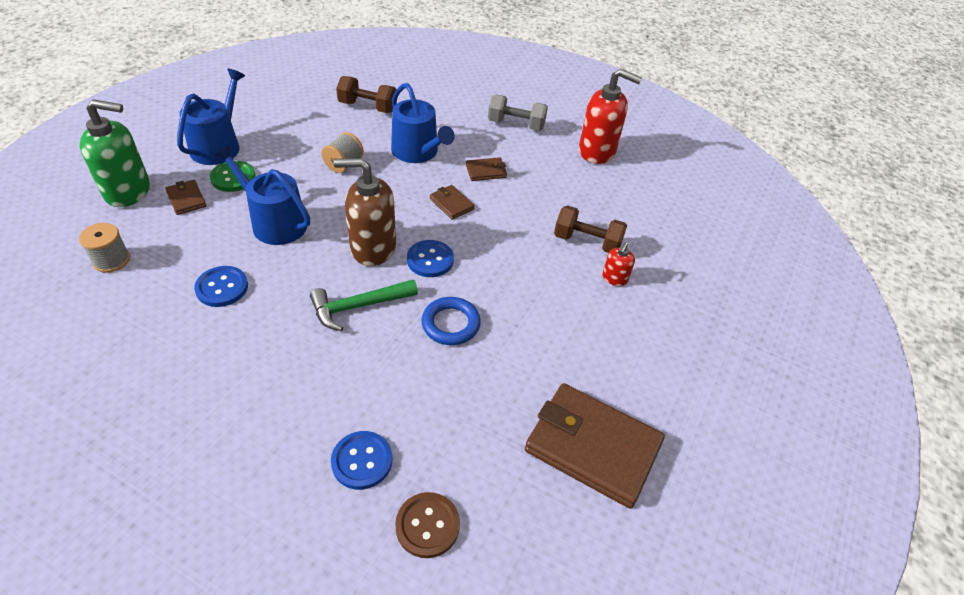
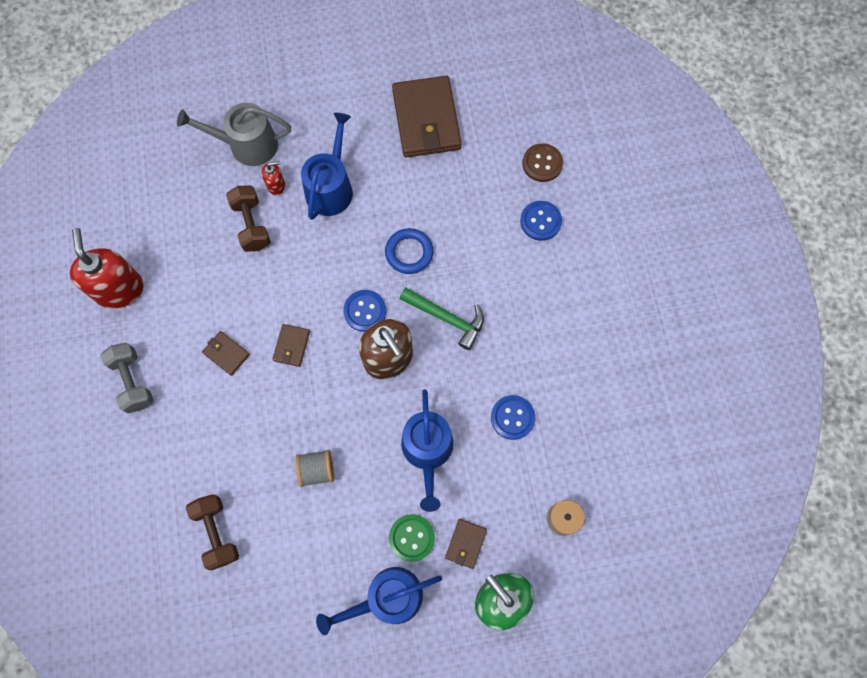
camera: 125 degrees left, 25 degrees up
blue watering can [391,83,455,163] -> blue watering can moved to [301,113,353,220]
none -> grey watering can [177,103,291,166]

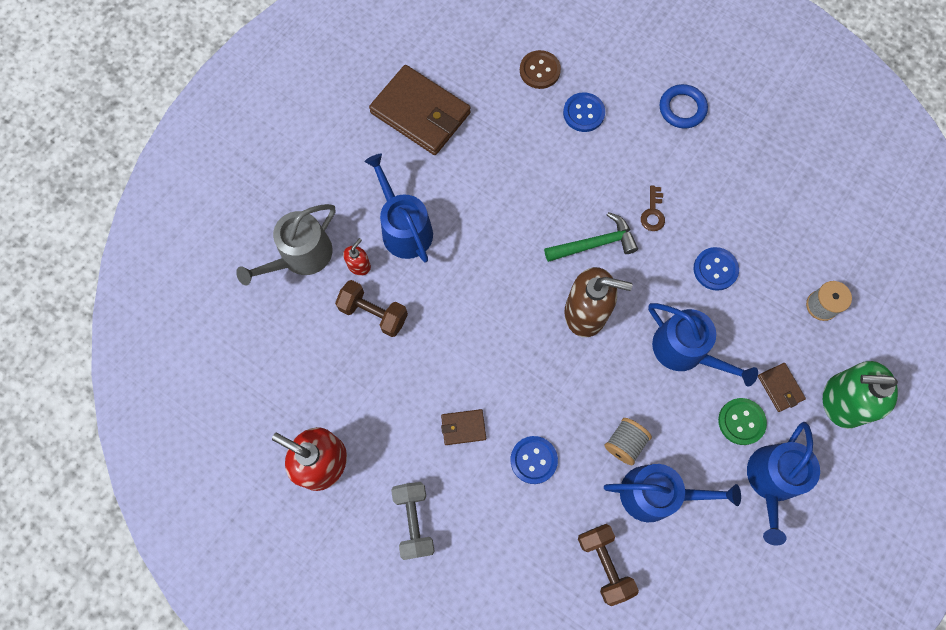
camera: 45 degrees left, 0 degrees up
grey dumbbell [100,343,153,413] -> grey dumbbell turned 60 degrees clockwise [391,482,434,560]
brown dumbbell [186,494,239,570] -> brown dumbbell turned 45 degrees clockwise [578,524,639,606]
brown wallet [272,324,310,367] -> none
blue button [343,290,386,332] -> blue button moved to [510,436,558,484]
blue ring [385,228,433,274] -> blue ring moved to [660,84,708,129]
none -> blue watering can [604,464,741,522]
none -> brown key [641,185,665,231]

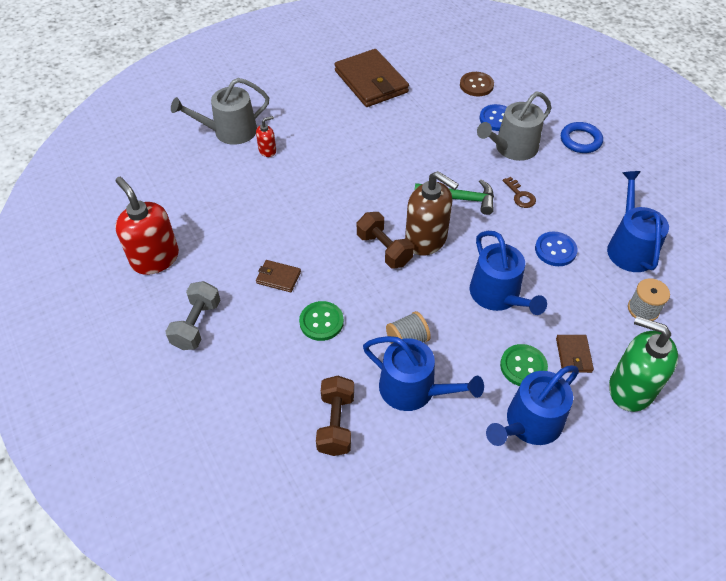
camera: 25 degrees right, 20 degrees down
brown dumbbell [335,280,408,337] -> brown dumbbell moved to [357,212,414,268]
blue watering can [364,154,433,263] -> blue watering can moved to [607,171,669,272]
blue button [510,436,558,484] -> green button [299,301,344,341]
brown key [641,185,665,231] -> brown key turned 60 degrees counterclockwise [503,177,536,208]
none -> grey watering can [477,92,551,161]

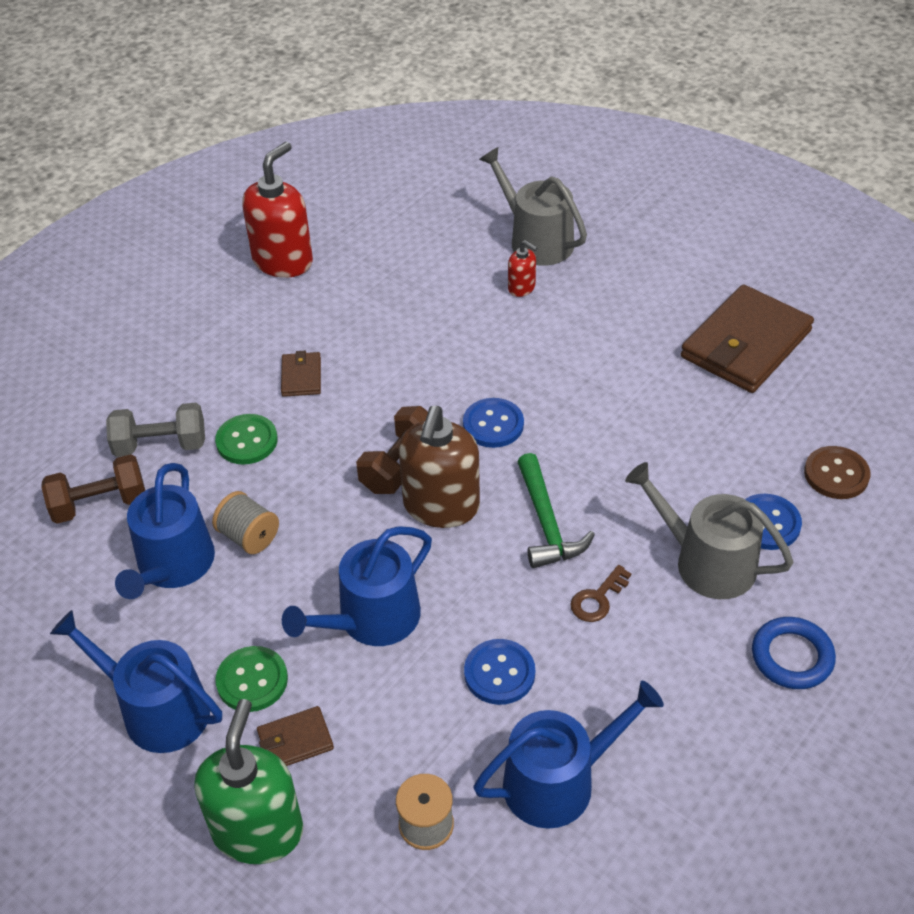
camera: 70 degrees right, 5 degrees down
grey dumbbell [165,281,220,350] -> grey dumbbell moved to [106,403,205,457]
none -> blue button [463,398,524,448]

